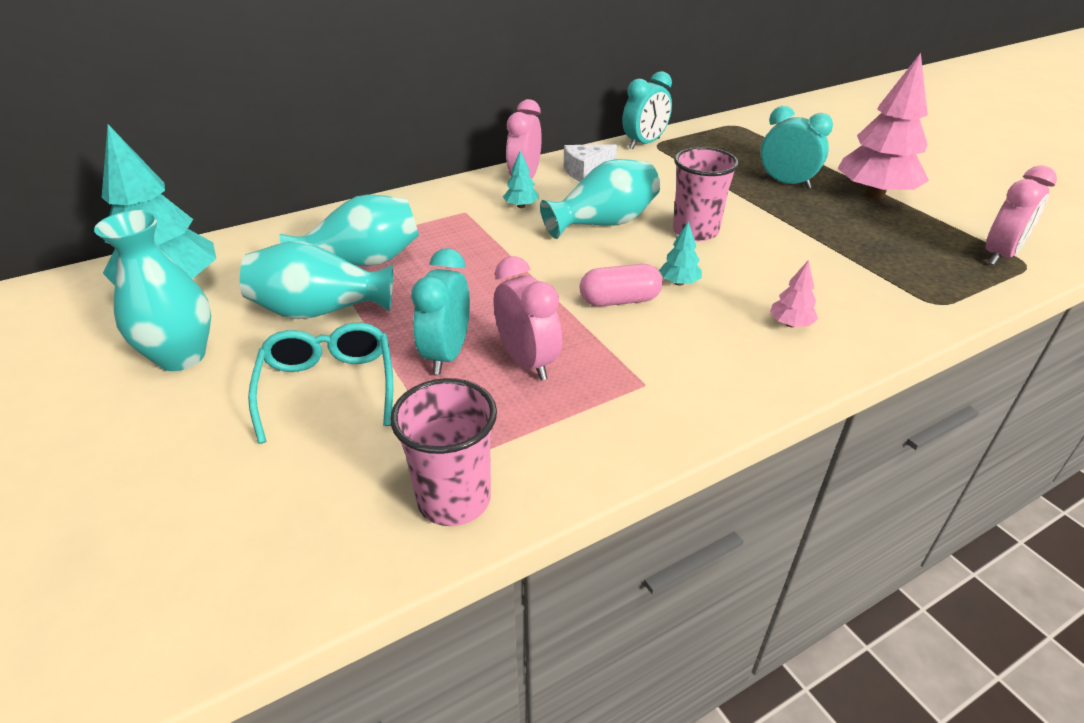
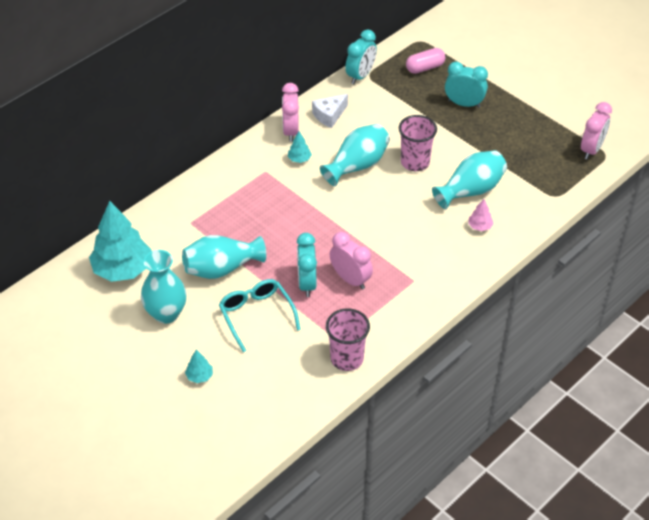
camera: 15 degrees left, 10 degrees up
turquoise vase [279,194,419,266] -> turquoise vase moved to [432,150,507,209]
pink capsule [580,264,663,307] -> pink capsule moved to [406,48,445,74]
turquoise tree [659,221,702,286] -> turquoise tree moved to [185,350,213,383]
pink tree [837,53,929,199] -> none

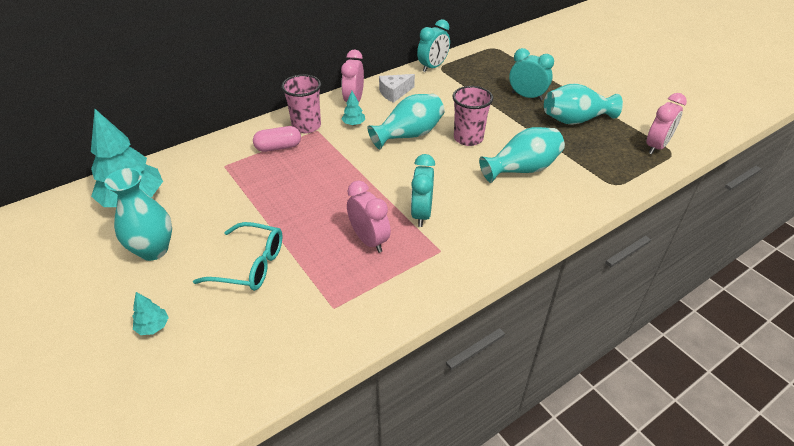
camera: 10 degrees right, 5 degrees down
turquoise vase [182,235,266,279] -> turquoise vase moved to [544,83,623,125]
turquoise glasses [219,279,301,352] -> turquoise glasses turned 120 degrees clockwise [193,222,282,291]
turquoise clock [297,233,317,297] -> turquoise clock moved to [411,154,435,227]
pink cup [326,308,370,371] -> pink cup moved to [281,74,321,133]
pink capsule [406,48,445,74] -> pink capsule moved to [253,126,301,152]
pink tree [468,199,494,231] -> none

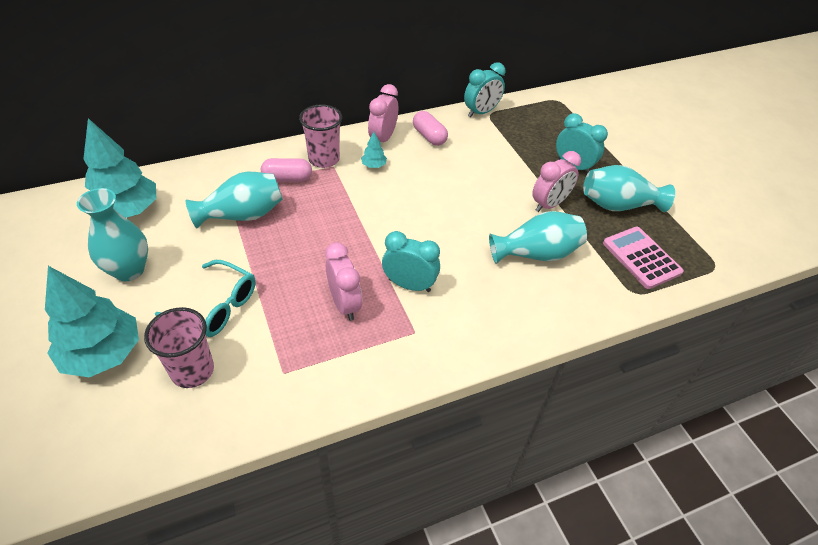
camera: 10 degrees right, 5 degrees up
turquoise tree [132,292,169,335] -> turquoise tree [45,266,139,377], size x2.38
turquoise vase [368,94,445,149] -> turquoise vase moved to [186,171,283,228]
white cheese [379,74,415,103] -> pink capsule [413,111,448,146]
turquoise clock [411,154,435,227] -> turquoise clock turned 90 degrees clockwise [382,231,440,292]
pink cup [452,86,493,146] -> pink cup moved to [144,307,214,388]
pink clock [646,93,687,154] -> pink clock moved to [532,151,581,212]
none -> pink calculator [603,227,684,289]

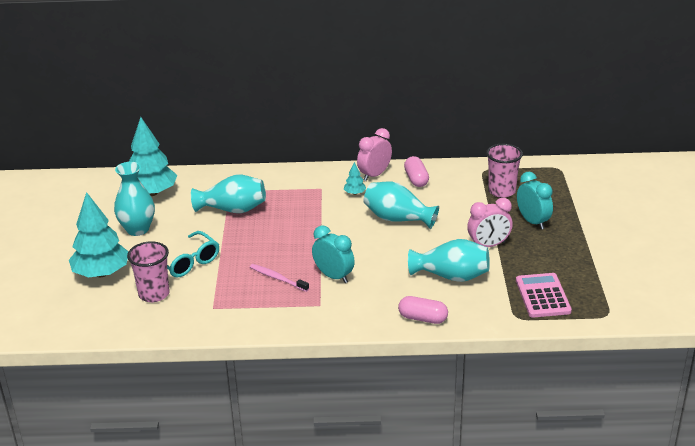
camera: 25 degrees right, 15 degrees down
pink capsule [261,158,312,182] -> pink capsule moved to [398,296,448,324]
pink cup [299,104,342,168] -> pink cup moved to [486,144,523,198]
pink clock [325,242,362,321] -> pink toothbrush [250,264,309,292]
turquoise clock [464,62,505,117] -> none
turquoise vase [583,165,675,212] -> turquoise vase moved to [363,182,439,229]

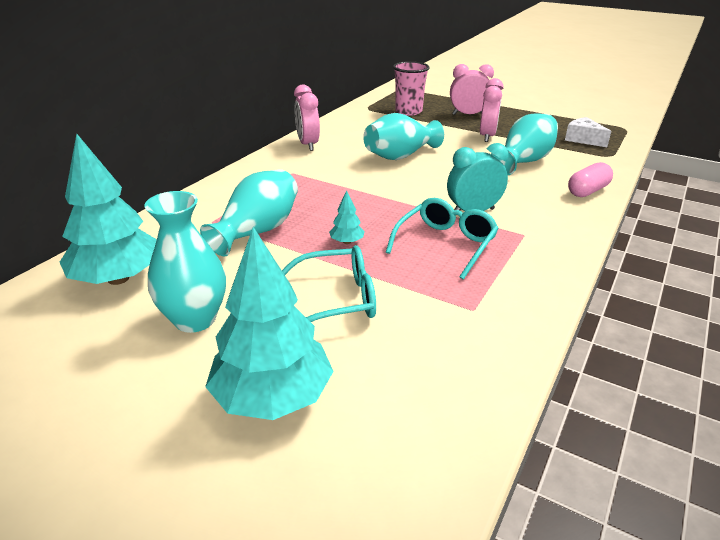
camera: 60 degrees left, 0 degrees up
pink cup [127,241,170,302] -> none
pink toothbrush [250,264,309,292] -> turquoise glasses [386,198,499,279]
turquoise tree [344,162,366,195] -> turquoise tree moved to [329,190,365,244]
pink capsule [404,156,429,187] -> none
pink calculator [516,273,572,317] -> white cheese [565,117,611,147]
turquoise clock [517,172,553,230] -> pink clock [450,64,494,115]

